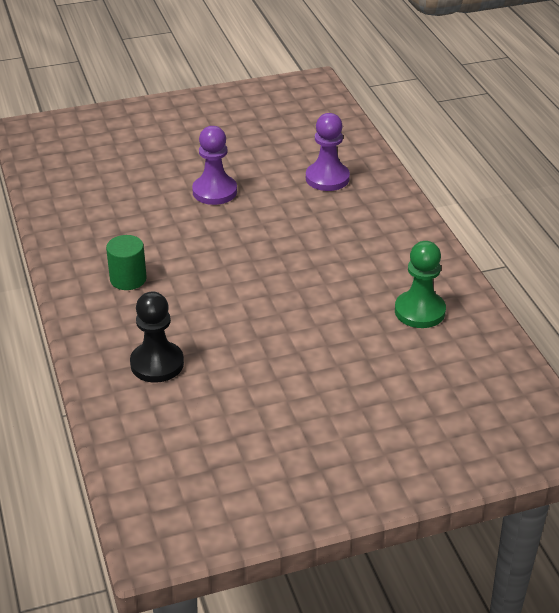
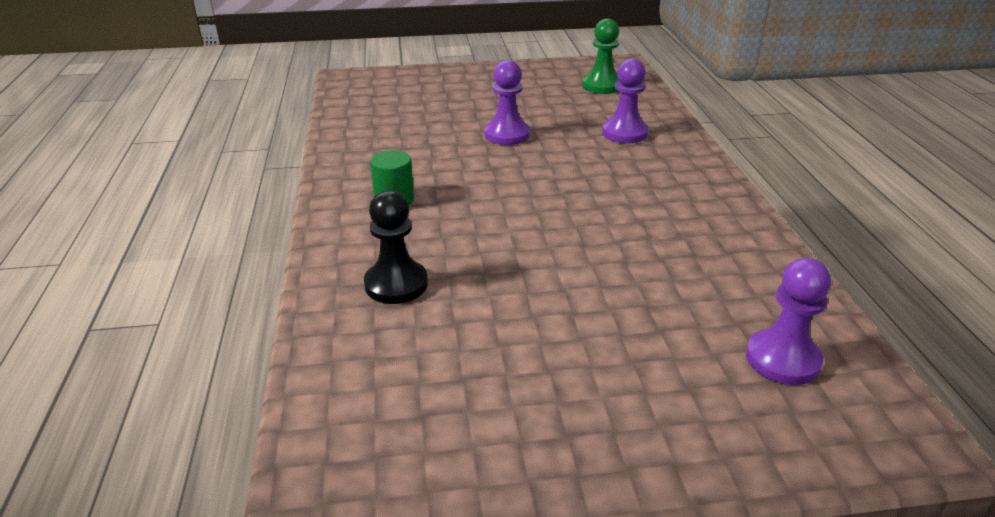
camera: 10 degrees right, 5 degrees down
green pawn [395,241,446,328] -> green pawn moved to [582,19,619,94]
none -> purple pawn [746,258,831,385]

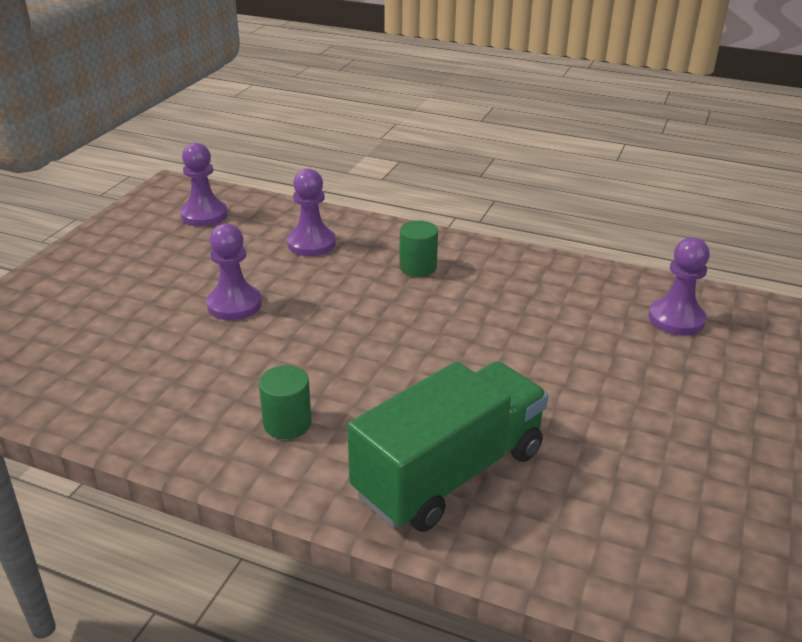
camera: 60 degrees left, 0 degrees up
black pawn [364,190,428,304] -> green truck [347,361,548,532]
green pawn [582,19,619,94] -> purple pawn [180,143,228,226]
none -> green cylinder [399,220,438,277]

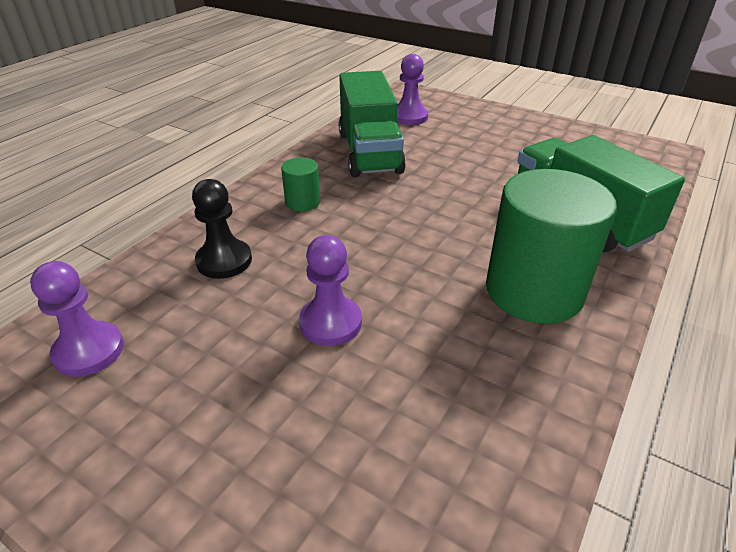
camera: 80 degrees left, 5 degrees up
green cylinder [259,365,312,439] -> green cylinder [486,169,617,324], size x2.23
purple pawn [287,168,336,256] -> black pawn [192,179,252,279]
none -> green truck [339,71,406,177]

